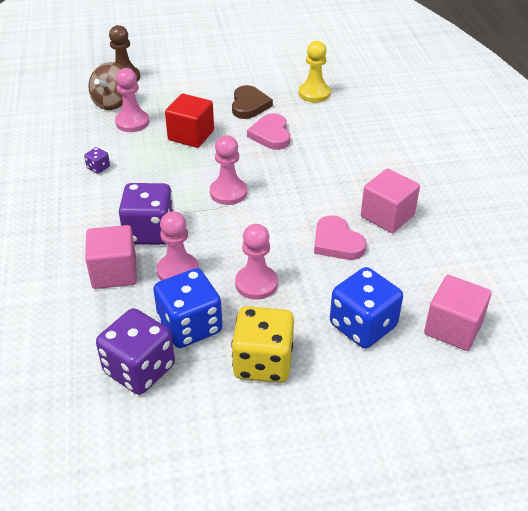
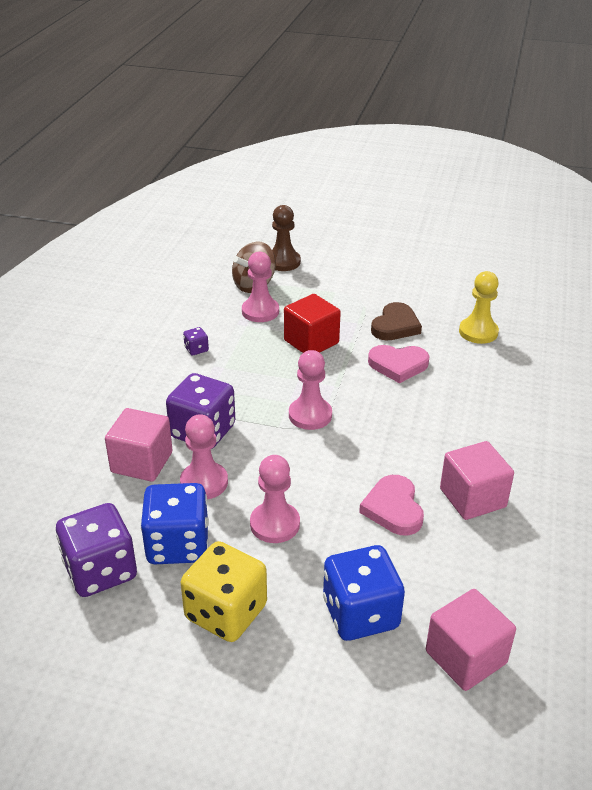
camera: 25 degrees right, 5 degrees down
pink heart [247,113,290,150] -> pink heart turned 105 degrees counterclockwise [368,345,430,383]

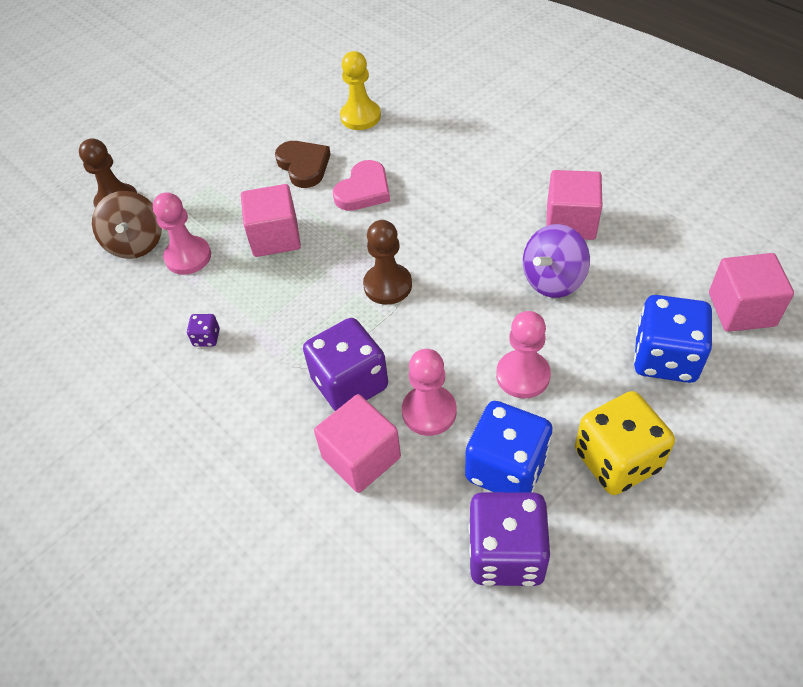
camera: 55 degrees left, 15 degrees up
red cube [284,294,341,353] -> pink cube [241,184,301,257]
pink pawn [289,350,332,430] -> brown pawn [363,220,412,305]
pink heart [359,475,424,536] -> purple spinning top [523,224,590,298]

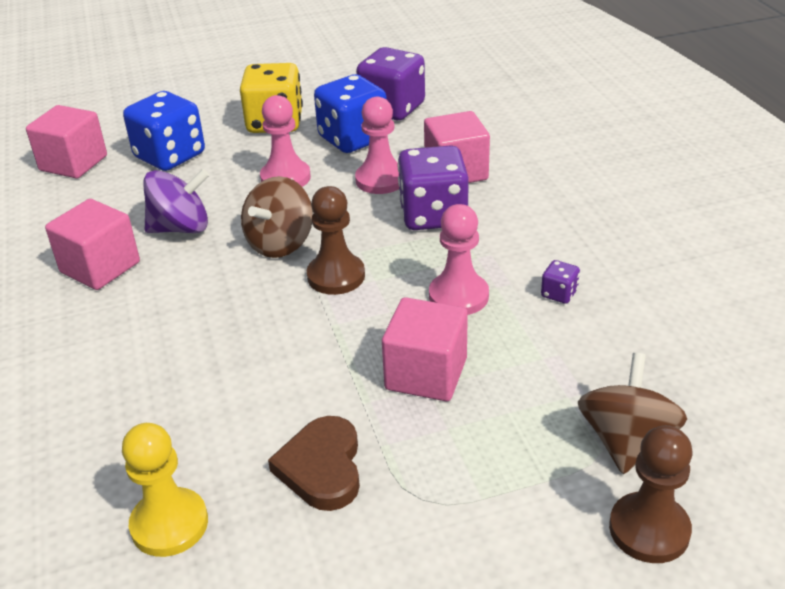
camera: 155 degrees left, 15 degrees down
pink pawn [153,192,211,275] -> pink pawn moved to [429,204,489,315]
pink heart [333,160,390,211] -> none
none -> brown spinning top [241,176,313,258]

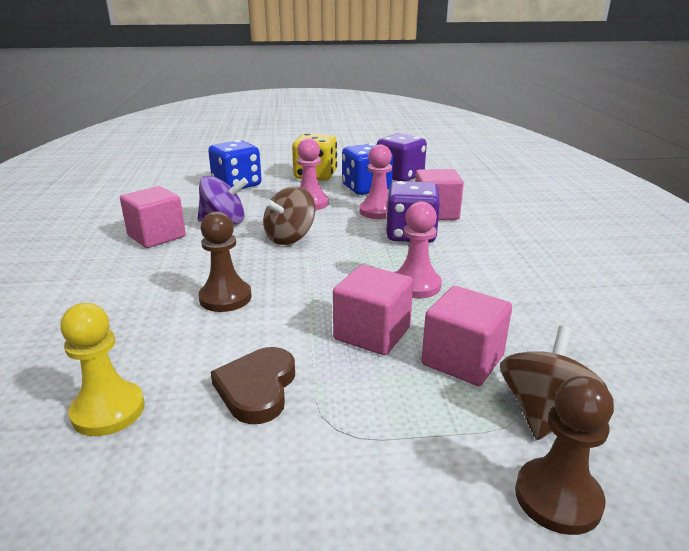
camera: 10 degrees right, 10 degrees down
pink cube [26,105,107,179] -> pink cube moved to [421,286,512,386]
brown pawn [307,186,365,295] -> brown pawn moved to [198,211,252,312]
purple dice [541,260,580,304] -> none

